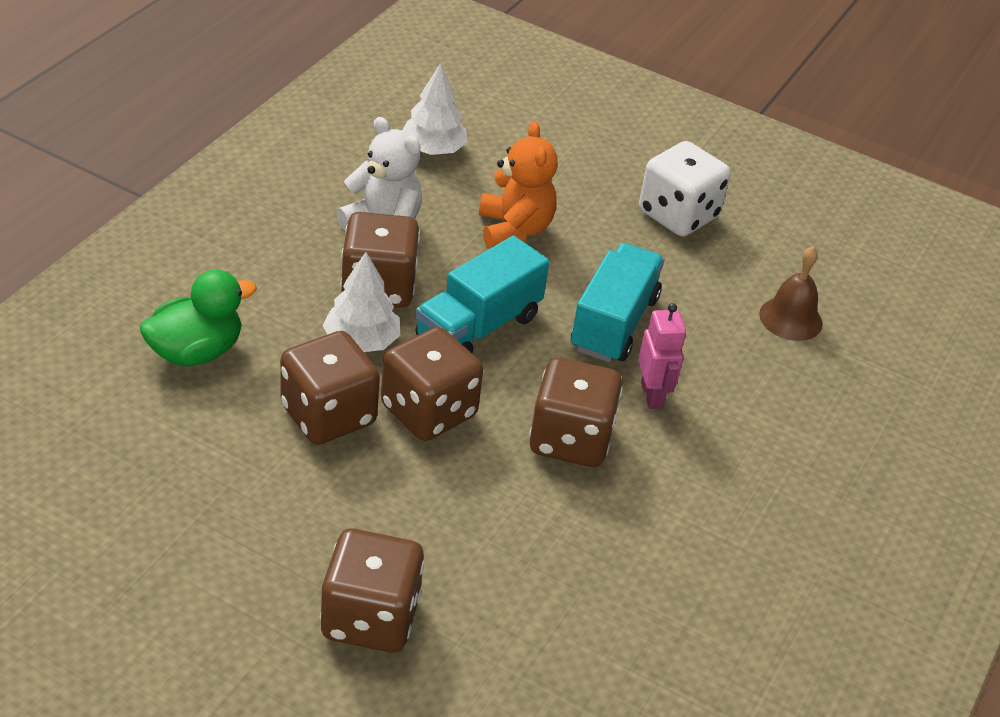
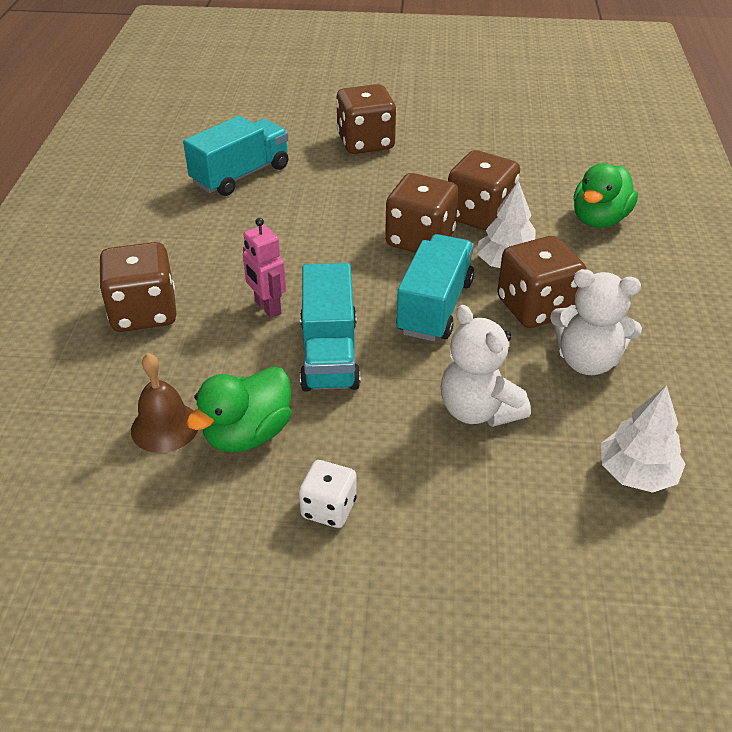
camera: 160 degrees right, 0 degrees up
orange teddy bear [479,121,558,249] -> white teddy bear [441,305,531,427]
brown dice [529,357,623,467] -> brown dice moved to [99,242,176,332]
white dice [639,141,731,237] -> white dice [299,460,357,528], size x0.58
none -> turquoise truck [183,116,289,196]
none -> green duck [186,367,291,452]

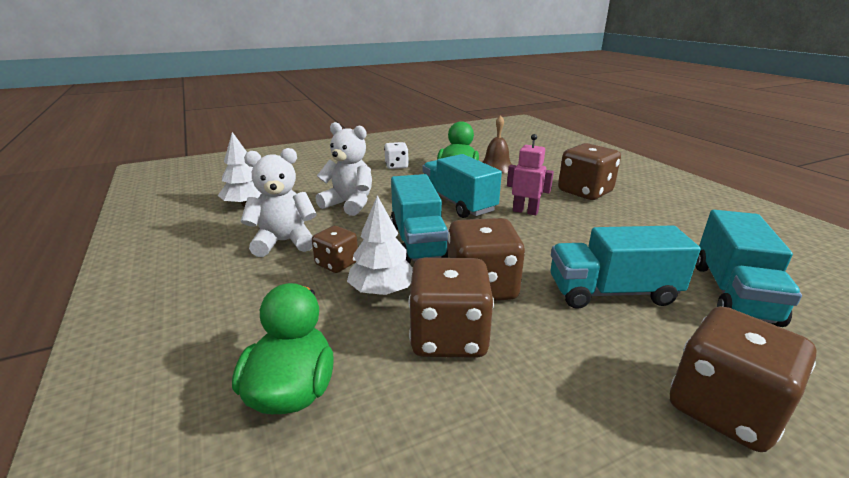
camera: 150 degrees right, 15 degrees down
brown dice [497,236,587,328] -> brown dice [312,226,358,273], size x0.58
none -> turquoise truck [551,226,701,309]

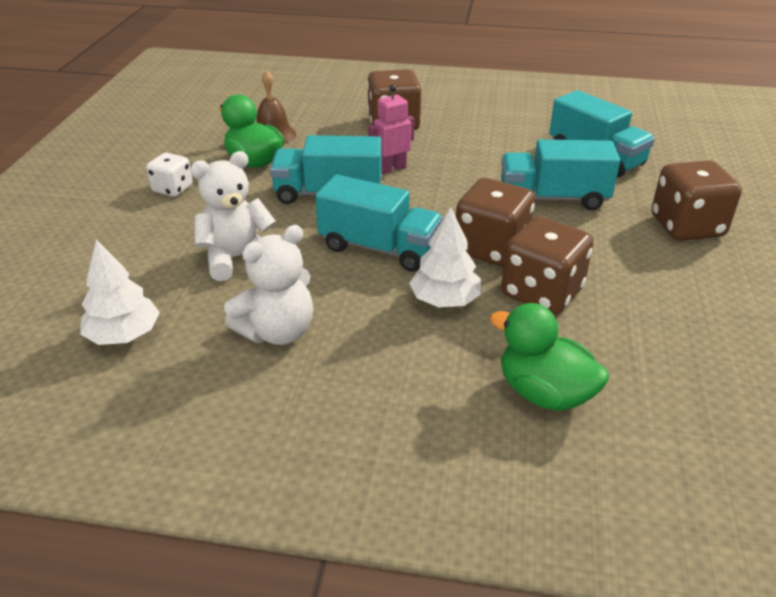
camera: 55 degrees left, 10 degrees up
white teddy bear [241,148,317,257] -> white teddy bear turned 150 degrees counterclockwise [224,225,313,345]
brown dice [312,226,358,273] -> none
turquoise truck [551,226,701,309] -> turquoise truck turned 60 degrees clockwise [501,139,620,210]

